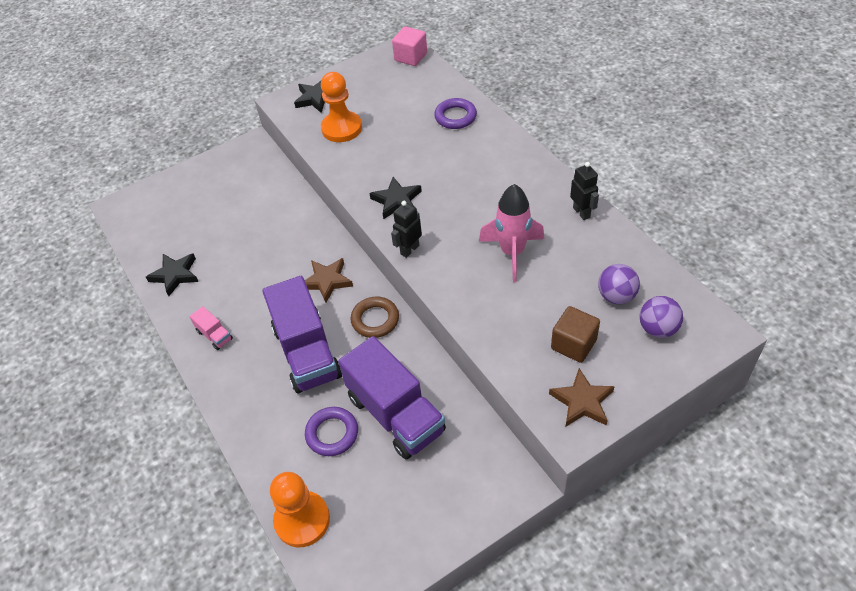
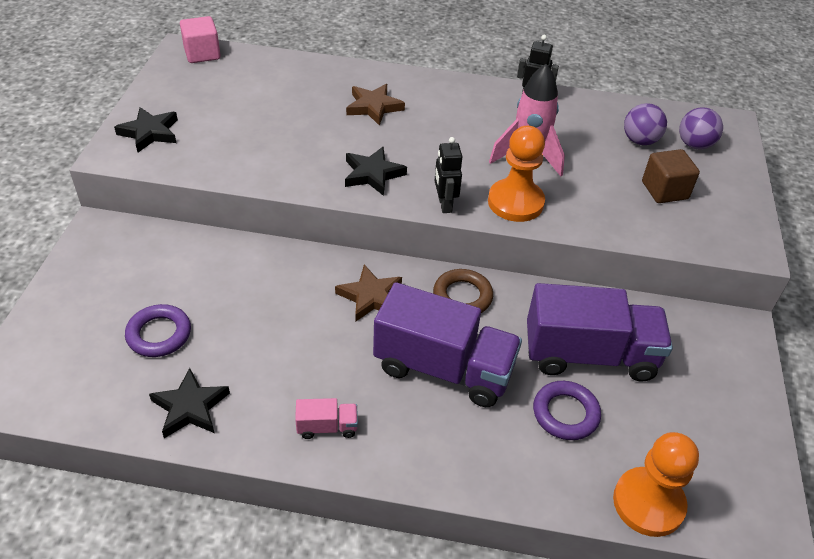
camera: 55 degrees left, 5 degrees down
orange pawn [321,72,362,142] -> orange pawn moved to [488,126,545,222]
purple ring [434,98,477,129] -> purple ring moved to [125,304,191,357]
brown star [549,368,615,427] -> brown star moved to [346,84,405,126]

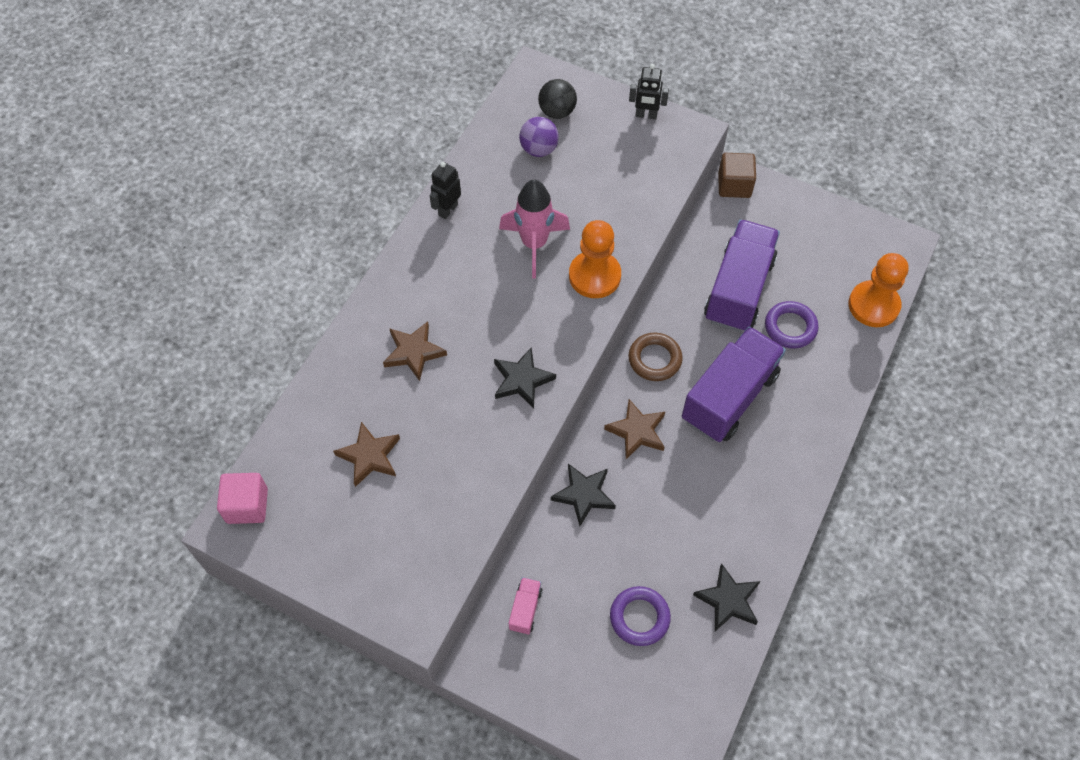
camera: 70 degrees left, 15 degrees up
black star [114,107,178,152] -> black star moved to [551,464,616,526]
pink truck [295,398,358,439] -> pink truck moved to [509,577,543,634]
black robot [435,137,463,213] -> black robot moved to [629,64,669,119]
brown cube [642,149,700,203] -> brown cube moved to [718,153,756,198]
purple ball [679,107,723,150] -> black ball [538,79,577,119]
none -> brown star [333,422,400,487]

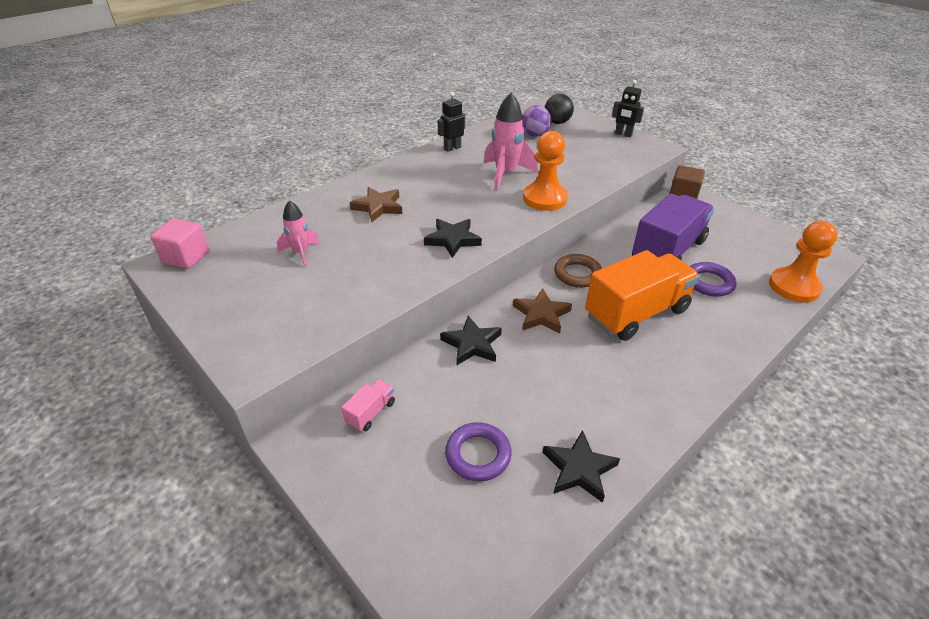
camera: 20 degrees right, 20 degrees down
brown star [333,422,400,487] -> pink rocket [277,200,320,267]
purple truck [682,326,786,442] -> orange truck [585,250,700,341]

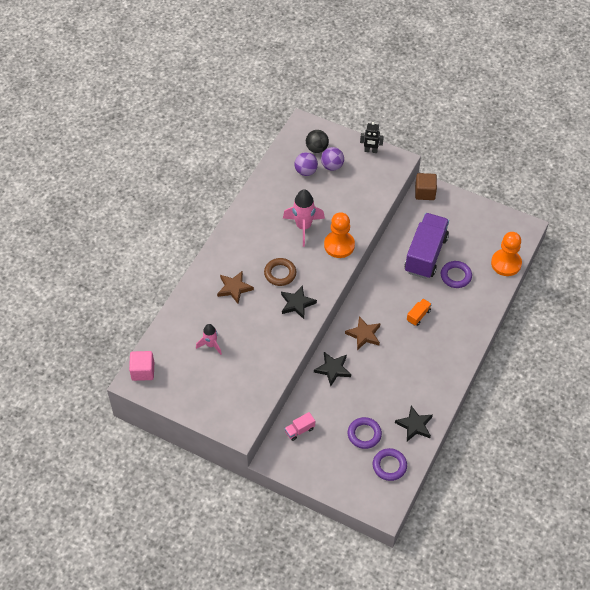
camera: 20 degrees left, 15 degrees up
pink truck [341,379,395,431] -> pink truck turned 135 degrees counterclockwise [284,412,315,441]
black robot [438,92,465,152] -> none
brown ring [554,254,602,288] -> brown ring moved to [264,258,296,286]
orange truck [585,250,700,341] -> orange truck [407,299,432,326], size x0.42
none -> purple ball [321,147,344,171]
none -> purple ring [372,448,407,481]

